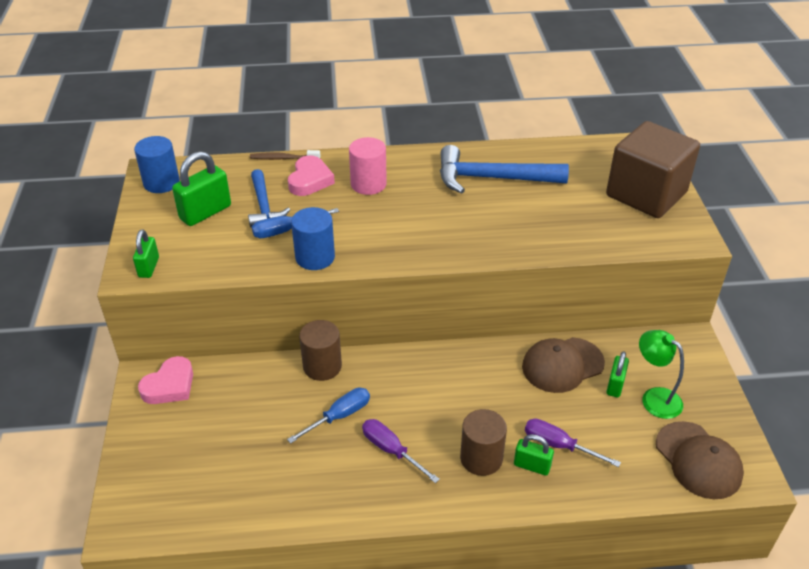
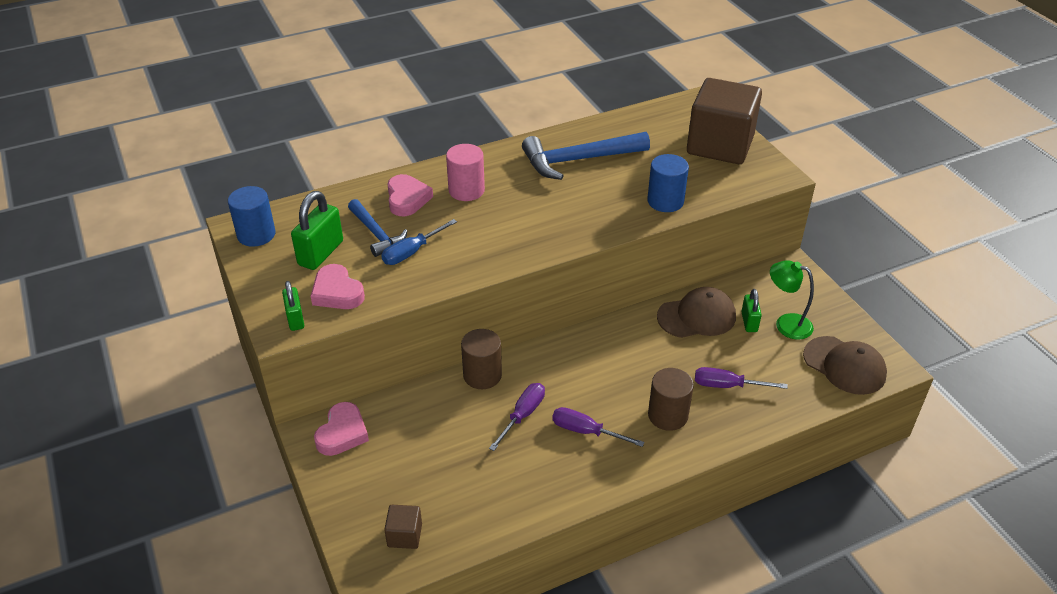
camera: 20 degrees left, 0 degrees up
brown toothbrush [250,150,321,160] -> none
blue screwdriver [287,388,370,444] -> purple screwdriver [489,383,545,451]
blue cylinder [291,207,335,270] -> blue cylinder moved to [647,154,689,212]
green padlock [514,434,554,476] -> none
brown cap [522,337,605,393] -> brown cap turned 150 degrees counterclockwise [657,287,736,338]
none -> pink heart [310,264,365,309]
none -> brown cube [384,505,422,549]

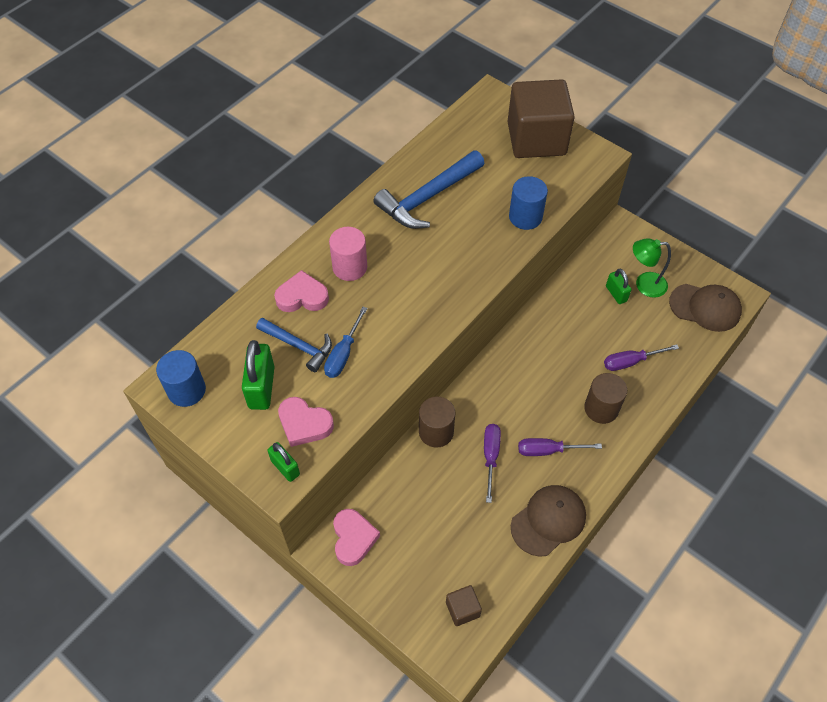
camera: 25 degrees left, 15 degrees up
pink heart [387,174,433,216] -> pink heart turned 60 degrees counterclockwise [274,270,329,312]
brown cap [657,287,736,338] -> brown cap moved to [511,485,586,557]

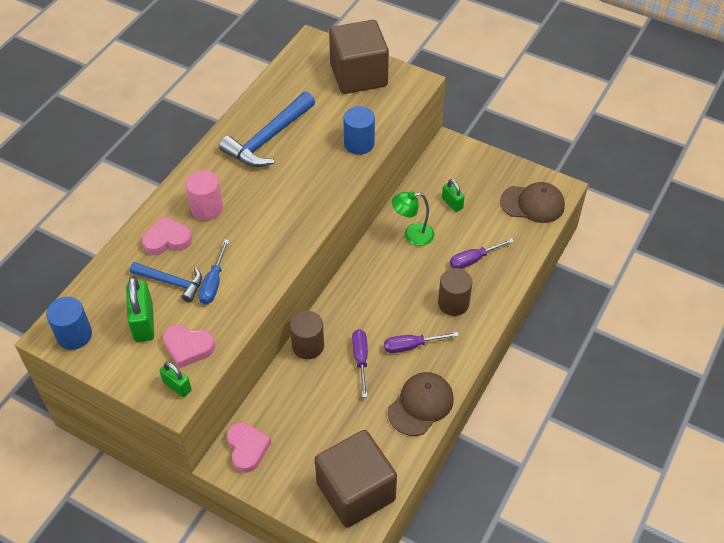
camera: 10 degrees left, 5 degrees down
brown cube [446,585,482,626] -> brown cube [315,430,397,528], size x2.42
green lamp [633,238,671,298] -> green lamp moved to [392,191,434,246]

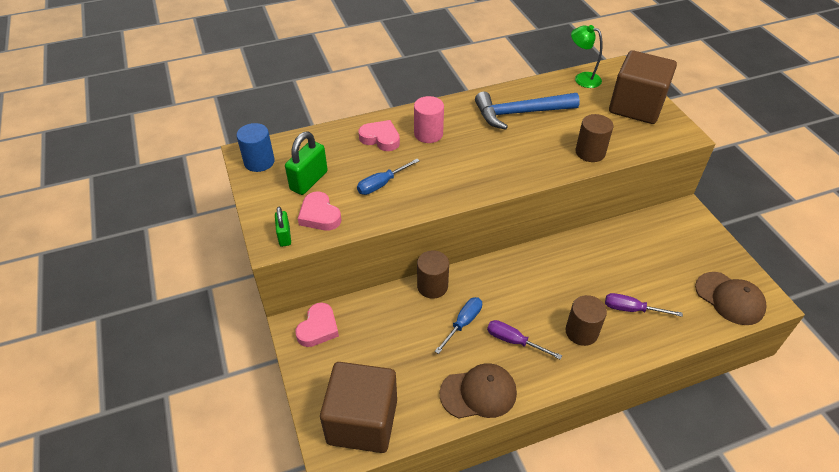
camera: 40 degrees right, 5 degrees down
blue hammer [130,262,202,302] -> none
blue cylinder [343,106,375,155] -> brown cylinder [575,114,614,162]
purple screwdriver [352,329,368,397] -> blue screwdriver [435,297,482,354]
green lamp [392,191,434,246] -> green lamp moved to [571,25,603,88]
green padlock [442,179,465,212] -> none

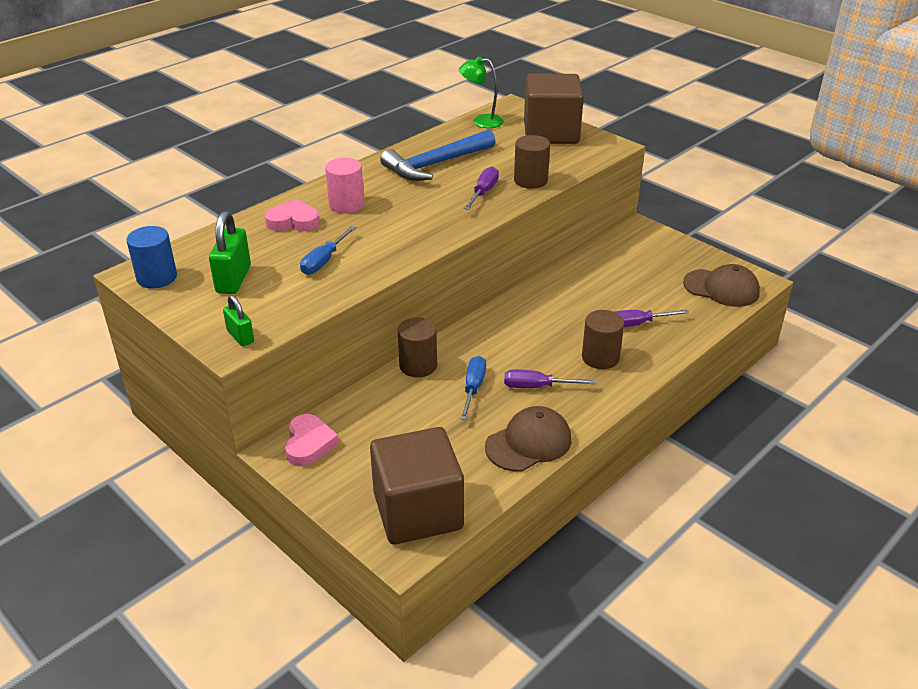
camera: 25 degrees left, 10 degrees down
pink heart [298,192,341,231] -> none
none -> purple screwdriver [464,166,499,210]

